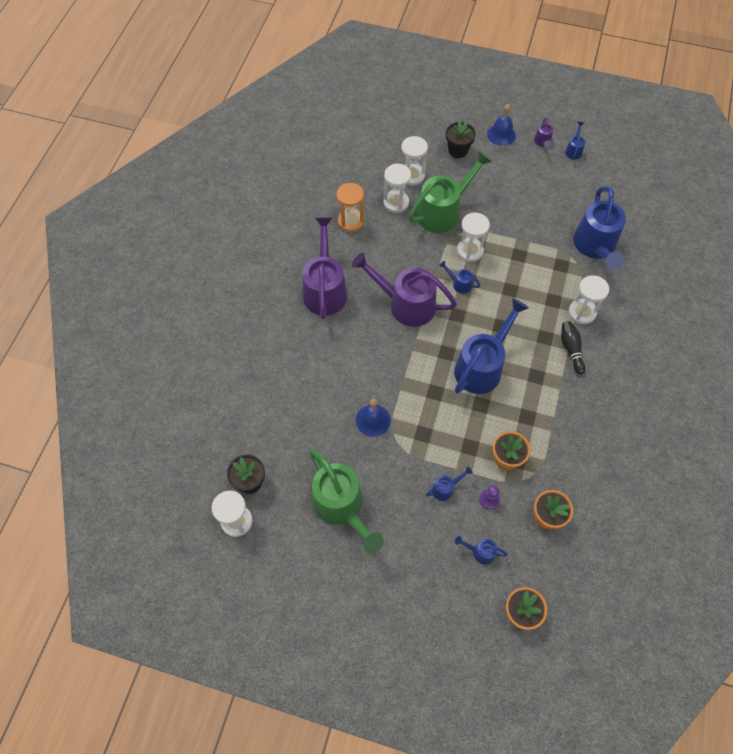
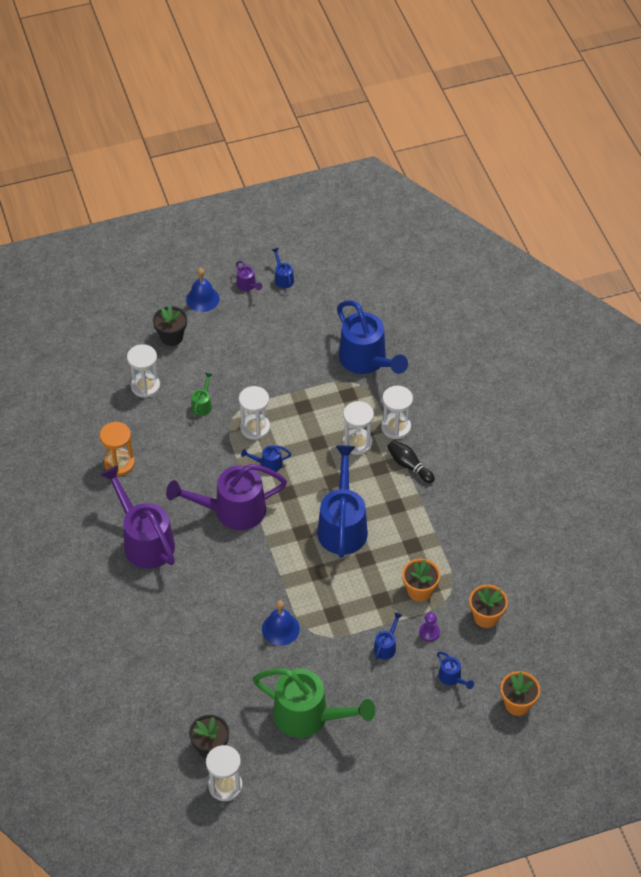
camera: 35 degrees left, 10 degrees down
white hourglass [383,164,411,213] -> white hourglass moved to [343,401,374,455]
green watering can [408,151,492,233] -> green watering can [191,373,213,416], size x0.42
blue watering can [455,536,508,565] -> blue watering can turned 105 degrees counterclockwise [437,652,474,689]

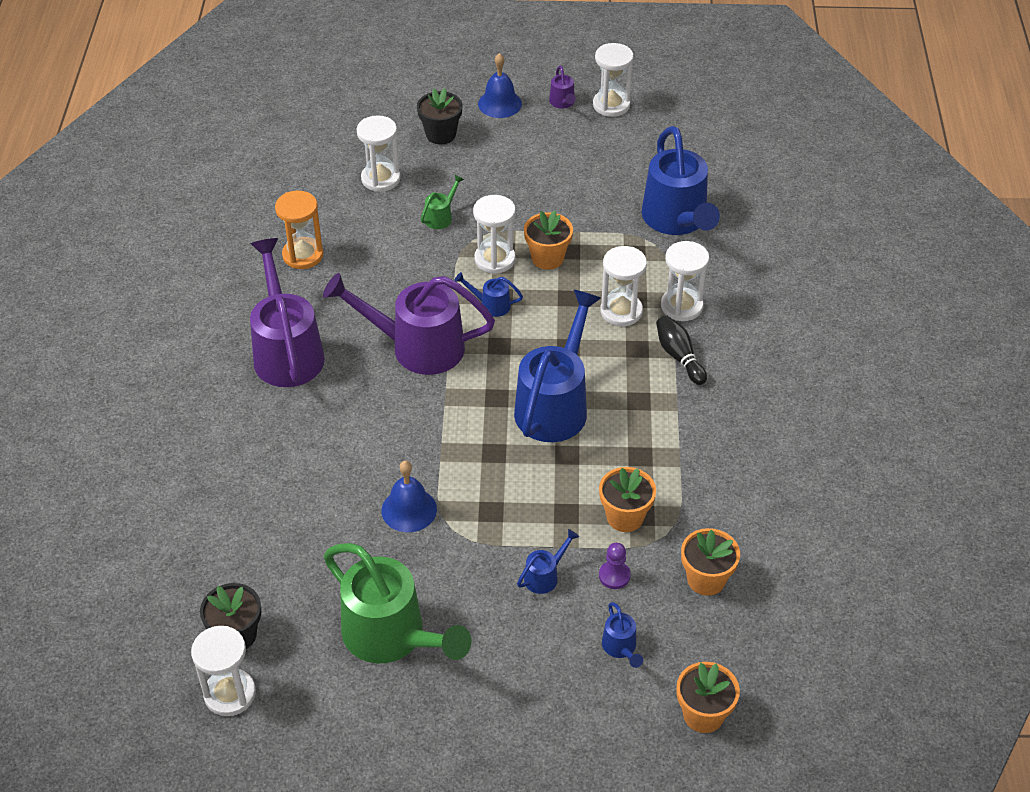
camera: 20 degrees right, 5 degrees down
blue watering can [272,248,294,288] -> white hourglass [593,43,634,117]
none -> orange flower pot [524,210,573,270]

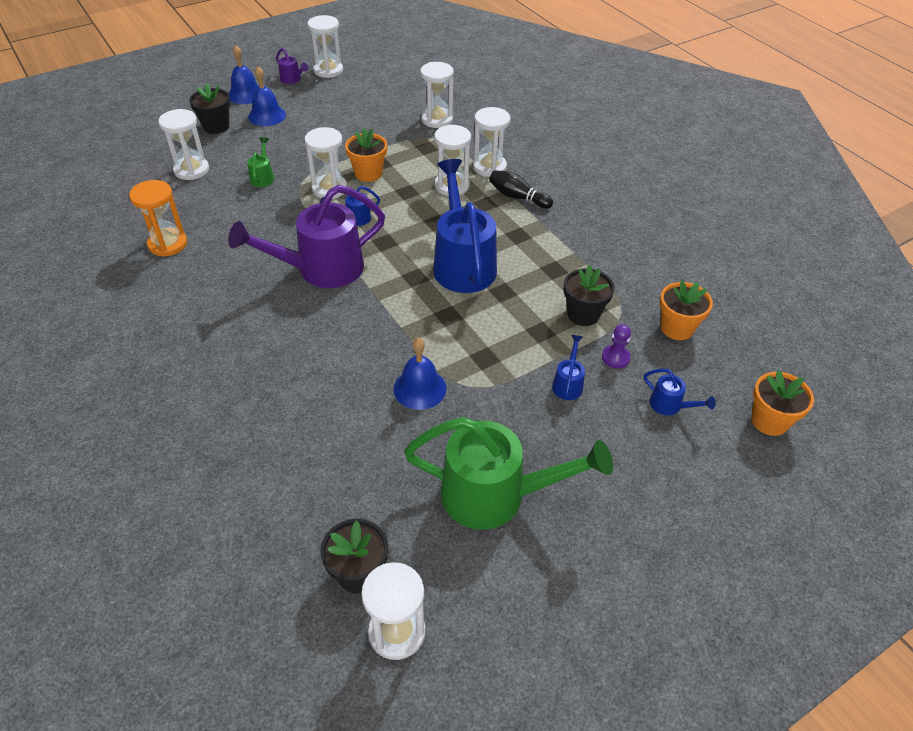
camera: 35 degrees left, 0 degrees up
purple watering can [250,238,325,387] -> none
orange flower pot [599,467,656,532] -> black flower pot [564,265,615,326]
blue watering can [642,126,720,235] -> white hourglass [420,62,454,128]
none -> blue bell [248,66,286,126]

